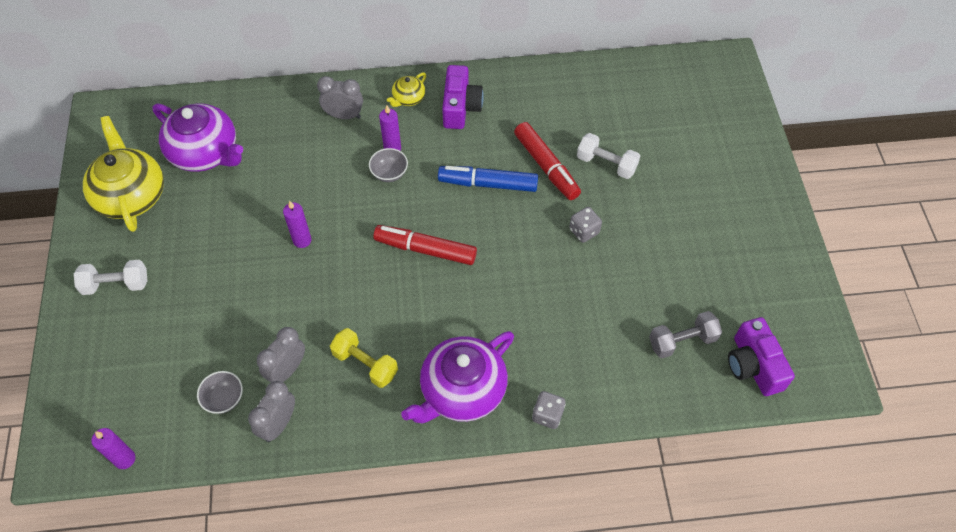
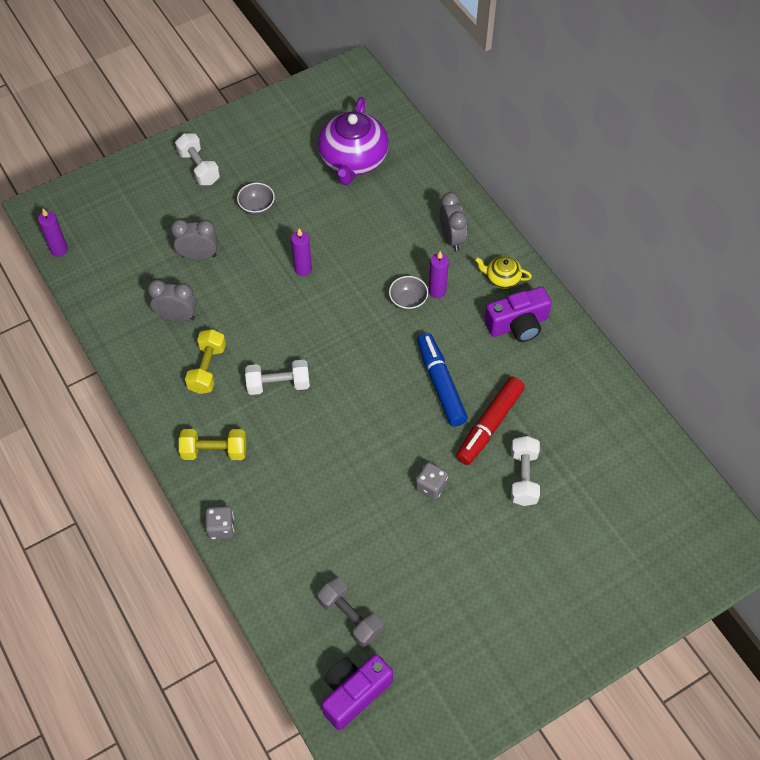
camera: 65 degrees right, 0 degrees up
yellow teapot [83,116,164,232] -> none
grey bowl [197,371,243,414] -> grey bowl moved to [237,183,275,215]
grey clock [248,381,295,442] -> grey clock moved to [171,219,218,260]
red marker [373,225,477,265] -> none
purple teapot [401,331,514,424] -> yellow dumbbell [179,429,246,460]
none -> white dumbbell [245,360,310,395]

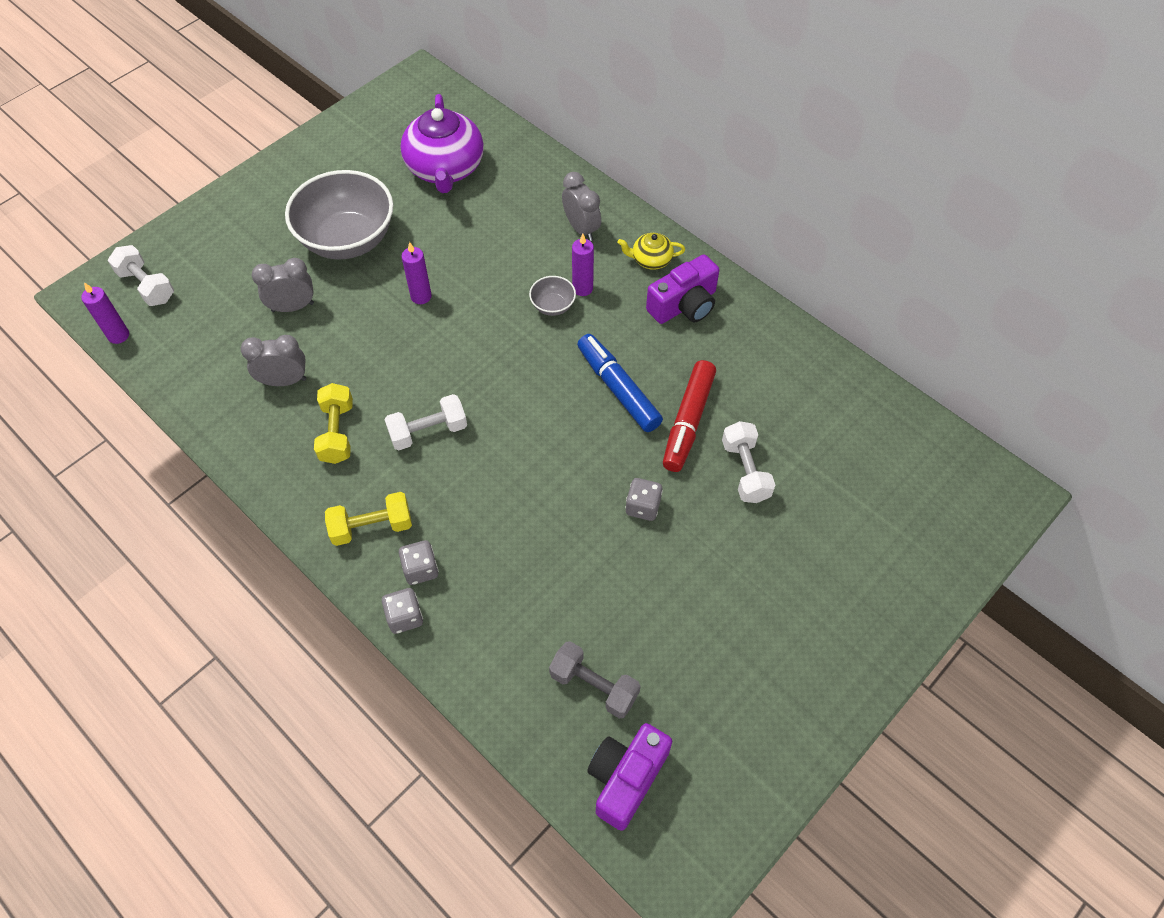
camera: 15 degrees left, 0 degrees up
white dumbbell [175,133,220,185] -> white dumbbell moved to [108,245,174,306]
grey bowl [237,183,275,215] -> grey bowl [285,170,393,259], size x2.35
none -> grey dice [399,540,438,585]

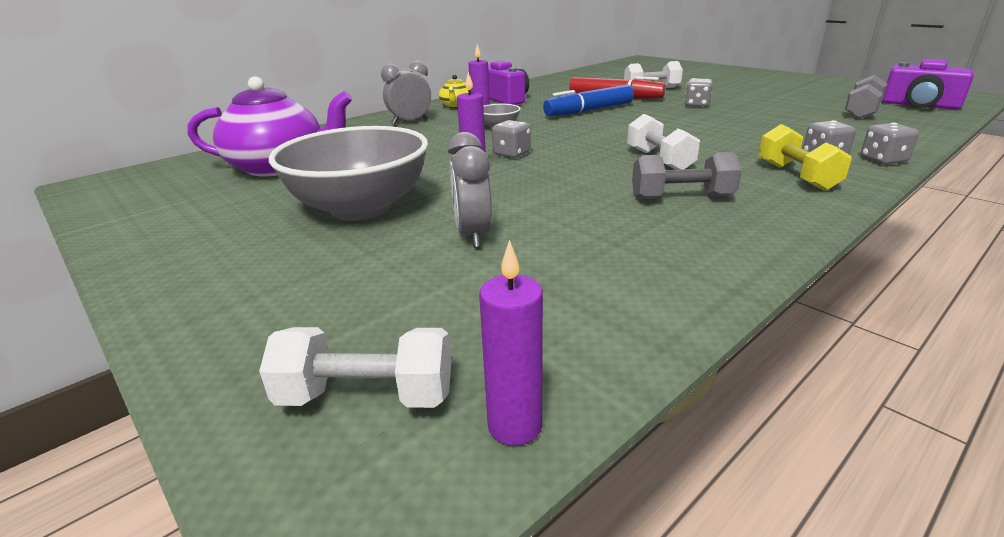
camera: 85 degrees left, 30 degrees down
white dumbbell [108,245,174,306] -> white dumbbell turned 45 degrees clockwise [259,327,452,408]
grey clock [241,335,306,386] -> none
yellow dumbbell [314,383,353,464] -> grey dumbbell [632,152,742,199]
none -> grey dice [492,120,531,158]

